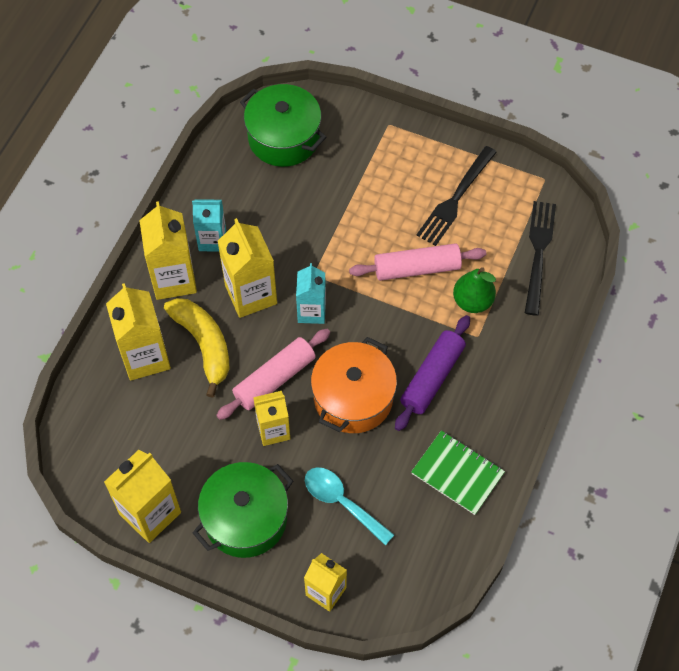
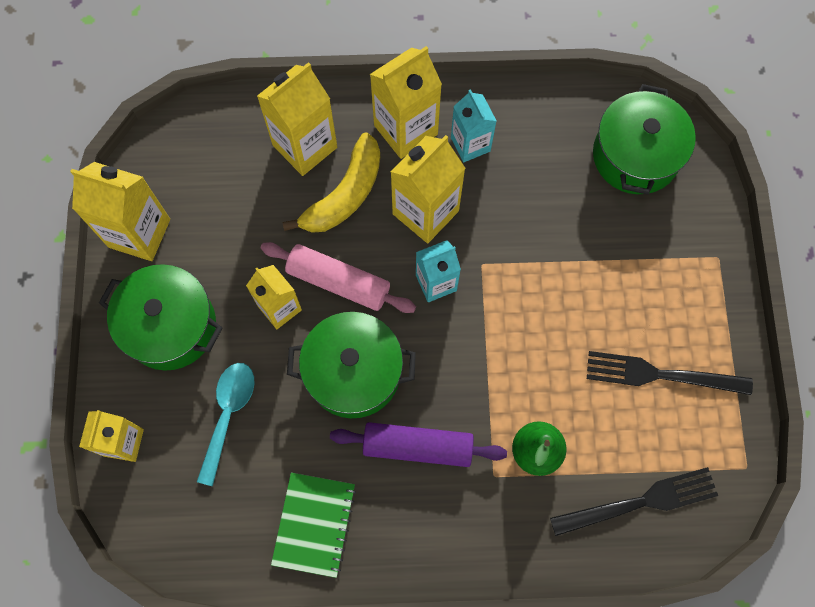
camera: 65 degrees right, 10 degrees up
orange pot [311,337,397,433] -> green pot [287,312,416,418]
pink rolling pin [349,243,486,281] -> none

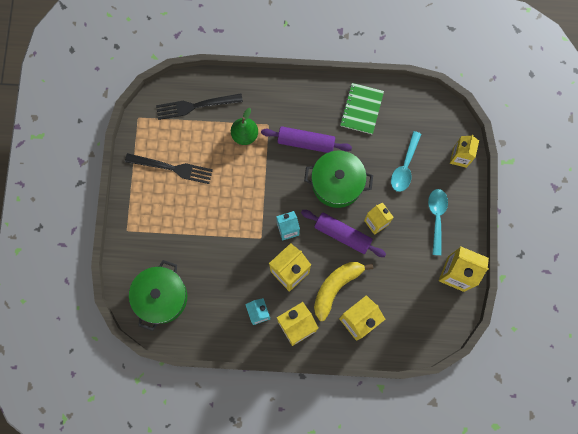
camera: 175 degrees left, 5 degrees up
green pot [99,264,222,370] -> turquoise spoon [428,189,448,255]
pink rolling pin [261,242,416,313] -> purple rolling pin [301,210,386,257]

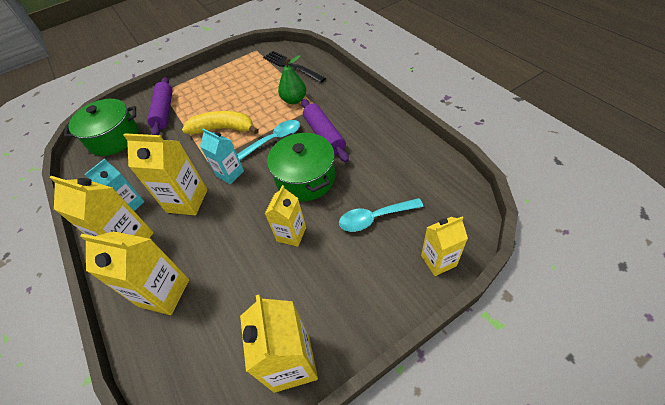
camera: 60 degrees right, 25 degrees down
black fork [125,153,213,184] -> none
purple rolling pin [301,210,386,257] -> purple rolling pin moved to [147,77,173,135]
yellow banana [314,262,373,321] -> yellow banana moved to [182,111,259,134]
green notebook [340,83,384,134] -> none
turquoise spoon [428,189,448,255] -> turquoise spoon moved to [237,120,300,160]

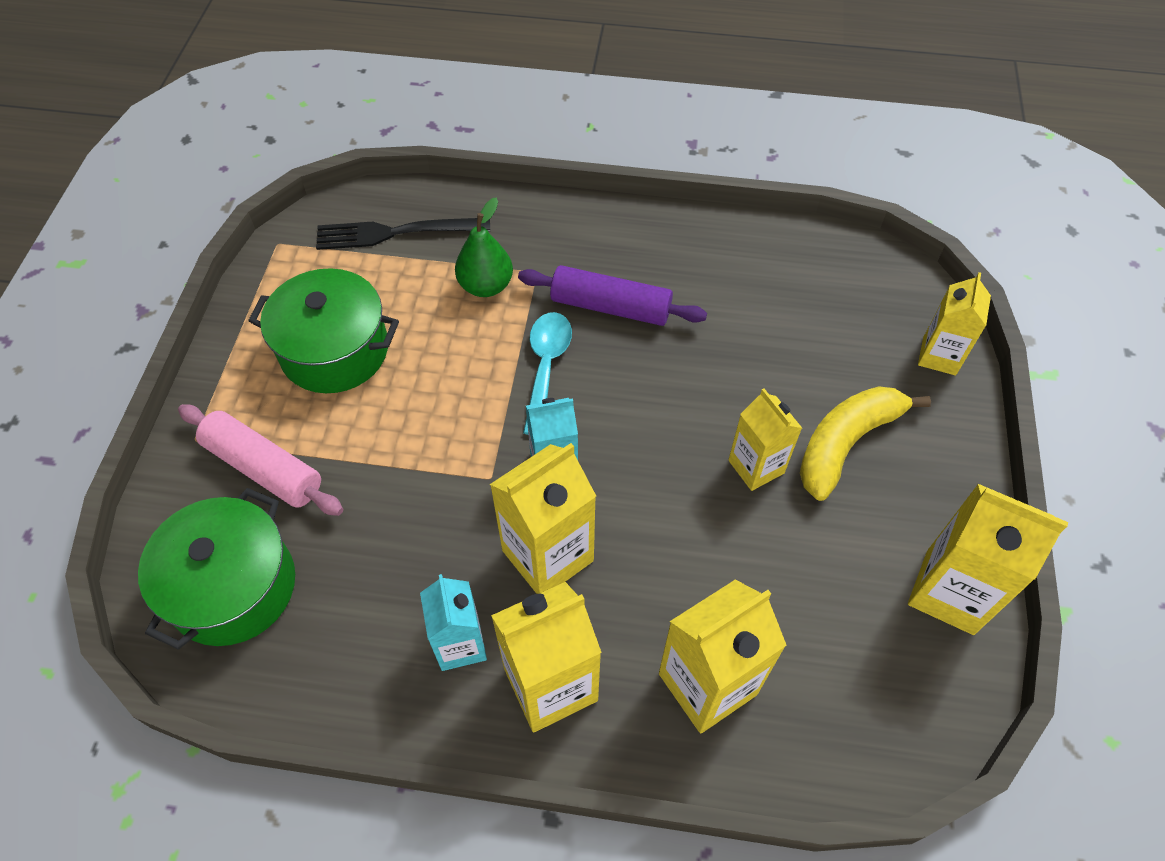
camera: 55 degrees left, 5 degrees up
purple rolling pin [147,77,173,135] -> pink rolling pin [178,404,343,516]
yellow banana [182,111,259,134] -> yellow banana moved to [800,386,931,501]
green pot [267,133,335,202] -> green pot moved to [248,268,399,393]
turquoise spoon [339,198,423,232] -> none

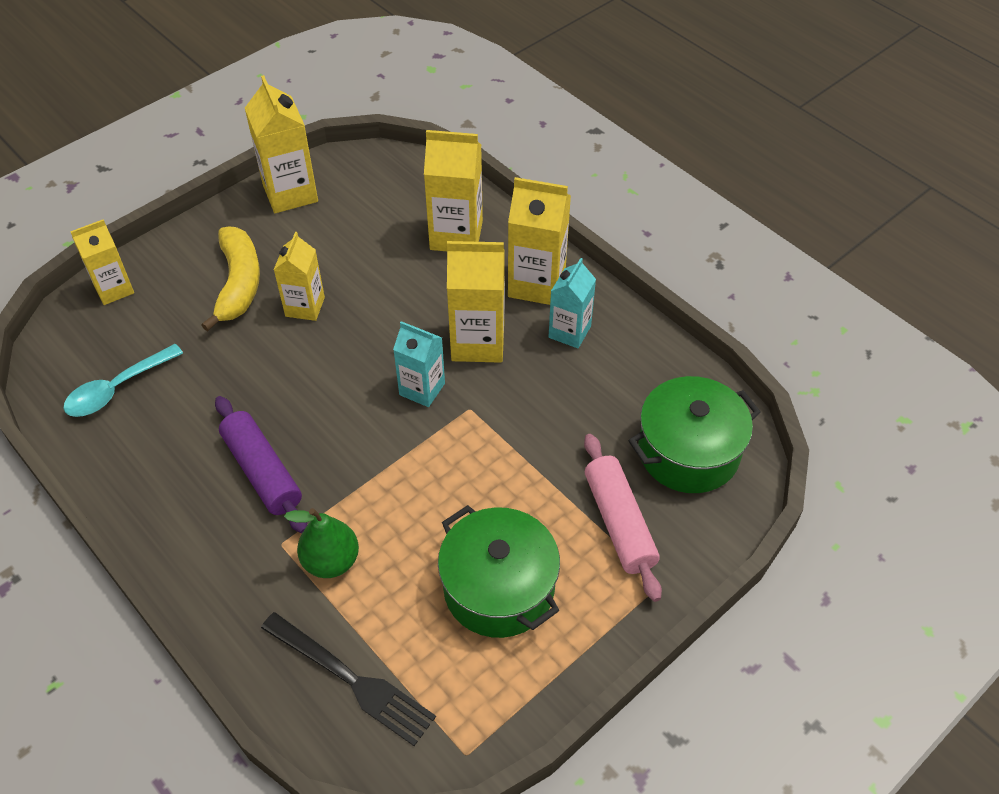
camera: 140 degrees left, 5 degrees down
turquoise spoon [523,312,572,435] -> turquoise spoon moved to [63,344,183,417]
yellow banana [800,386,931,501] -> yellow banana turned 90 degrees counterclockwise [201,226,260,331]

